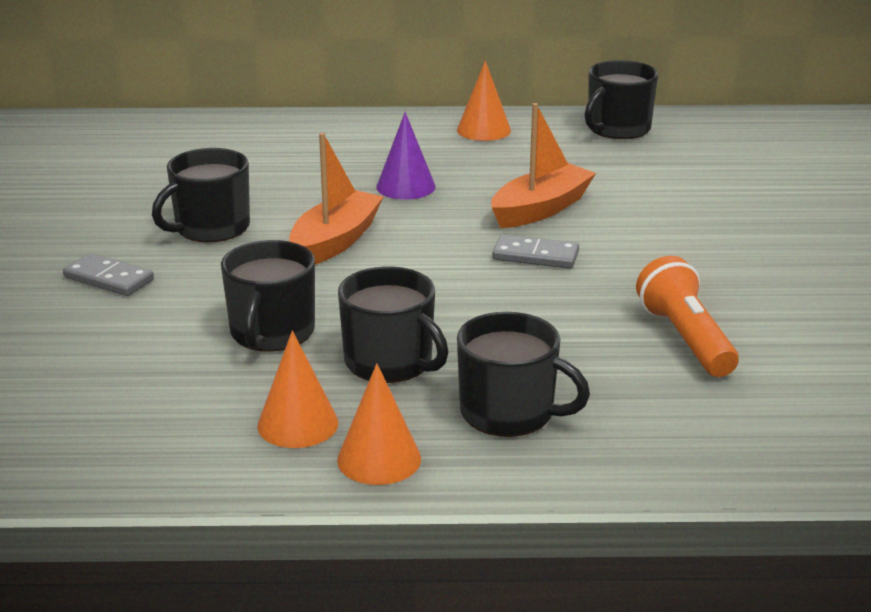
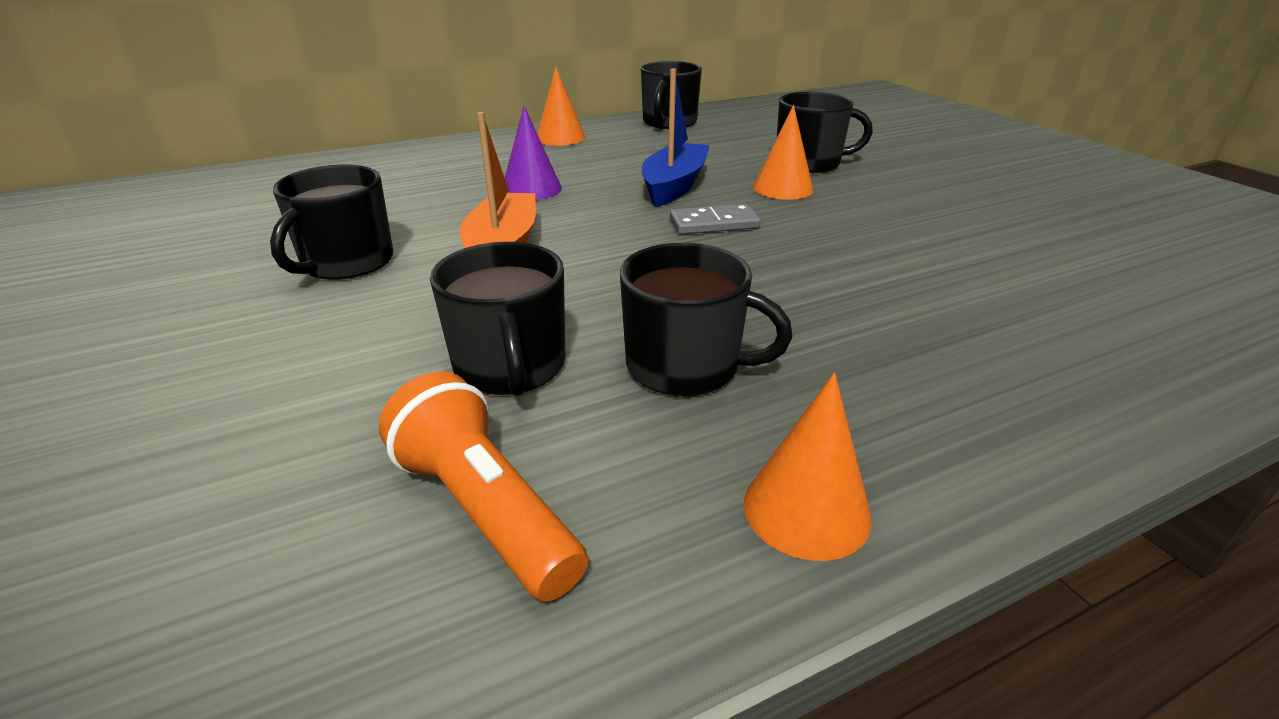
camera: 25 degrees left, 5 degrees up
grey domino [63,253,154,296] -> none
orange cone [257,331,338,448] -> orange cone moved to [753,105,814,200]
black mug [457,312,590,437] -> black mug moved to [777,92,873,173]
orange boat [491,103,596,228] -> blue boat [642,69,710,207]
orange flashlight [636,256,739,377] -> orange flashlight moved to [378,371,588,602]

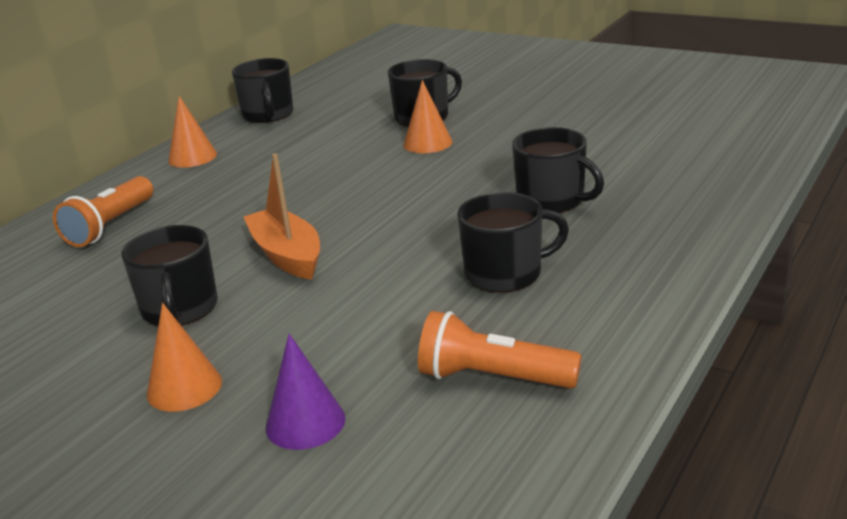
camera: 30 degrees left, 5 degrees down
black mug [430,242,565,396] -> black mug moved to [512,127,604,213]
purple cone [505,106,562,200] -> purple cone moved to [266,334,345,450]
blue boat [642,69,710,207] -> none
grey domino [670,204,761,234] -> none
orange cone [744,373,872,561] -> orange cone moved to [147,303,222,412]
none -> orange flashlight [53,176,153,247]

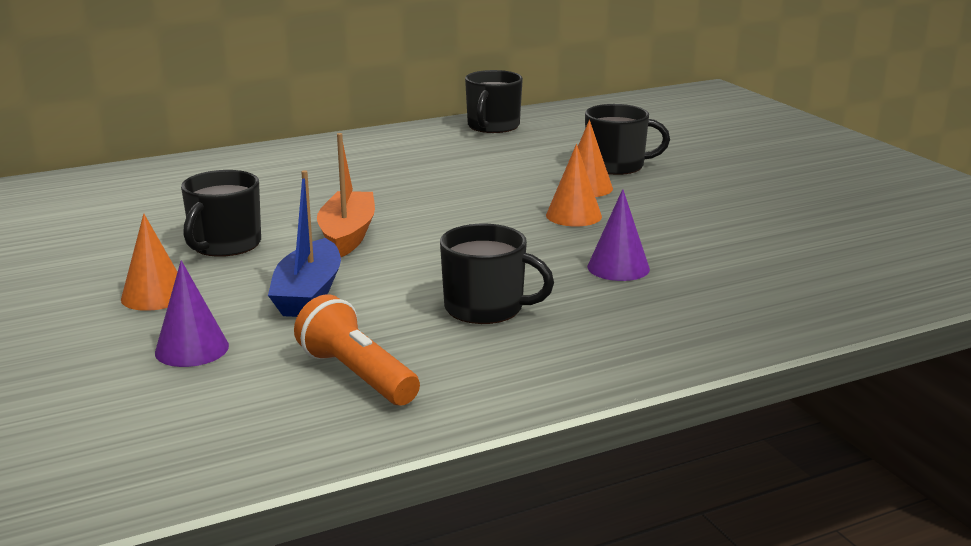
camera: 30 degrees right, 5 degrees down
orange flashlight [53,176,153,247] -> none
orange cone [168,96,217,168] -> orange cone moved to [546,144,602,226]
black mug [512,127,604,213] -> purple cone [587,189,650,281]
none -> blue boat [268,170,341,317]

